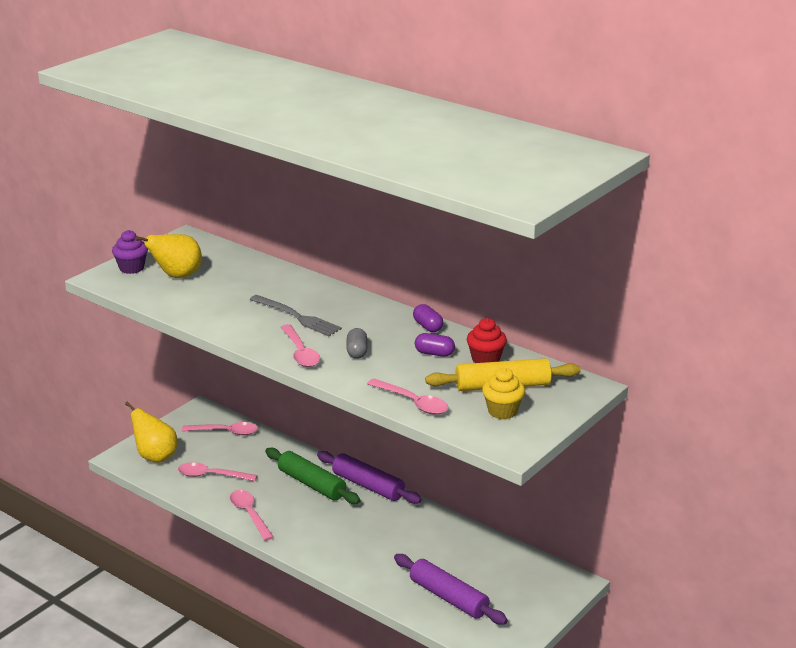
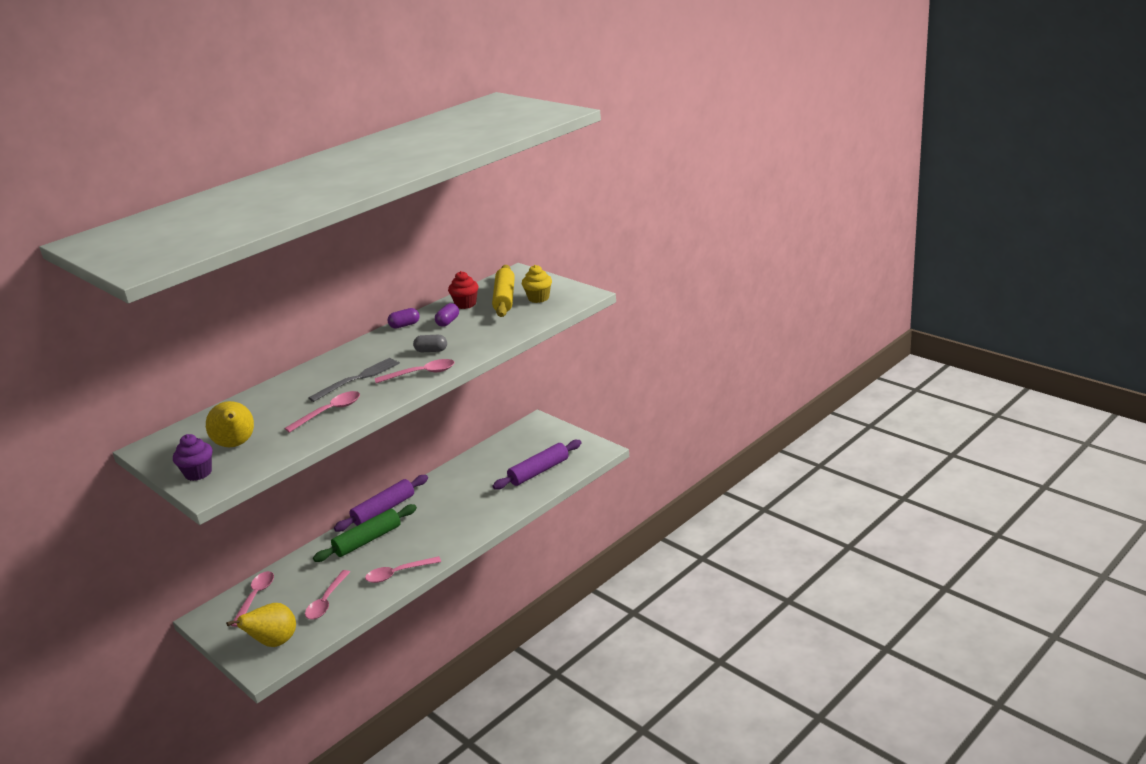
camera: 80 degrees left, 0 degrees up
pink spoon [367,379,449,415] -> pink spoon moved to [284,391,360,433]

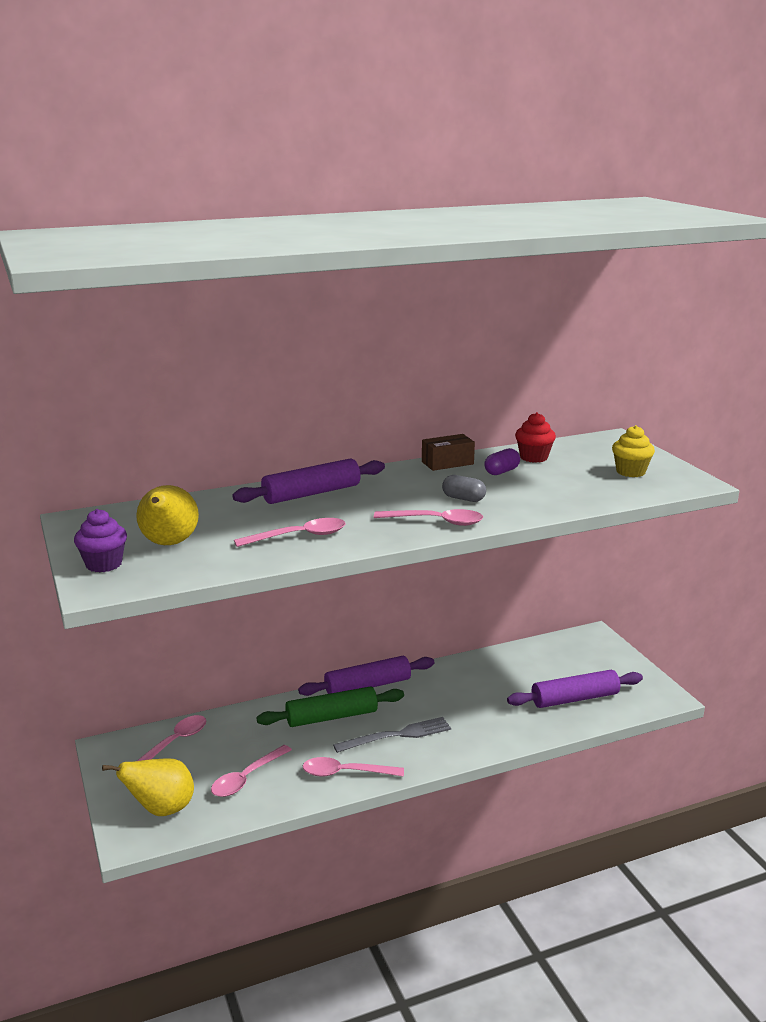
camera: 20 degrees right, 5 degrees down
grey fork [308,358,400,402] -> grey fork moved to [333,717,451,753]
purple capsule [387,308,420,329] -> brown box [422,434,475,471]
yellow rolling pin [492,265,515,317] -> none
none -> purple rolling pin [232,458,385,504]

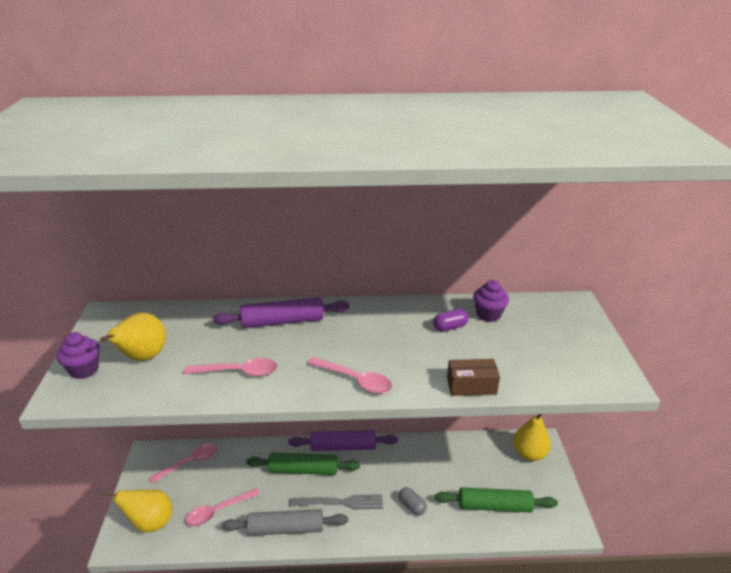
camera: 20 degrees right, 10 degrees up
pink spoon [303,757,404,777] -> grey rolling pin [222,509,348,536]
brown box [422,434,475,471] -> brown box moved to [447,359,500,396]
grey capsule [442,475,486,502] -> grey capsule moved to [399,487,427,516]
purple rolling pin [507,670,643,708] -> green rolling pin [435,487,558,513]
red cupcake [515,412,556,463] -> purple cupcake [473,280,509,322]
yellow cupcake [612,425,655,477] -> none
none -> yellow pear [513,414,551,461]

